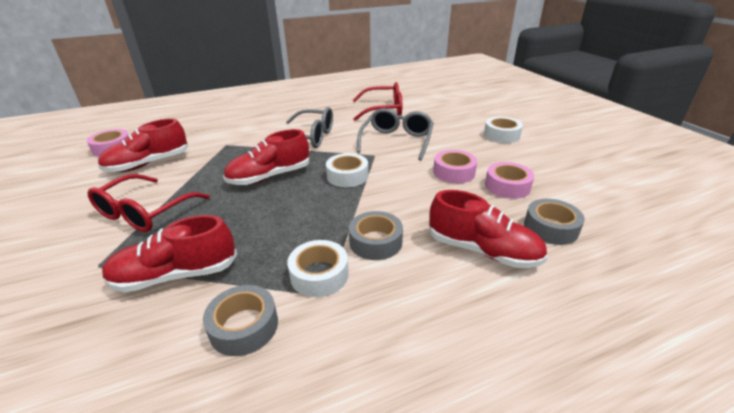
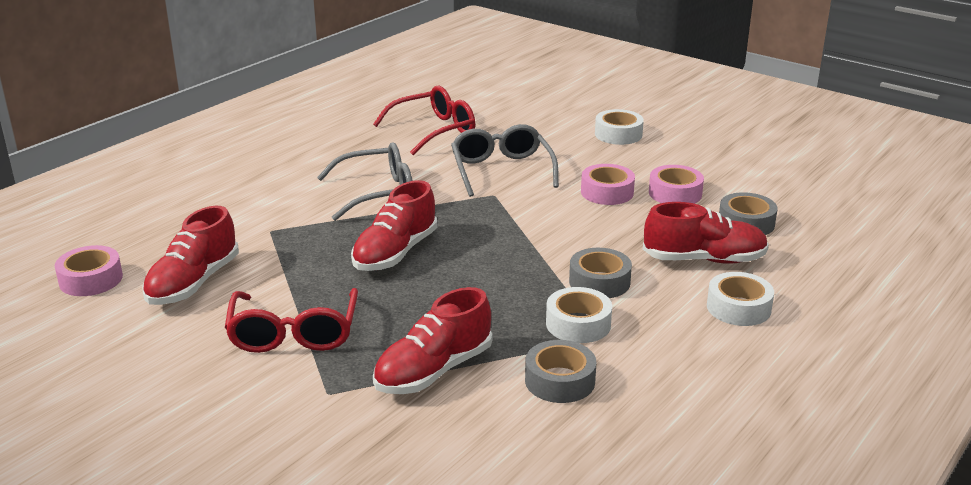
camera: 30 degrees left, 5 degrees down
white tape [326,153,368,187] -> white tape moved to [707,272,774,326]

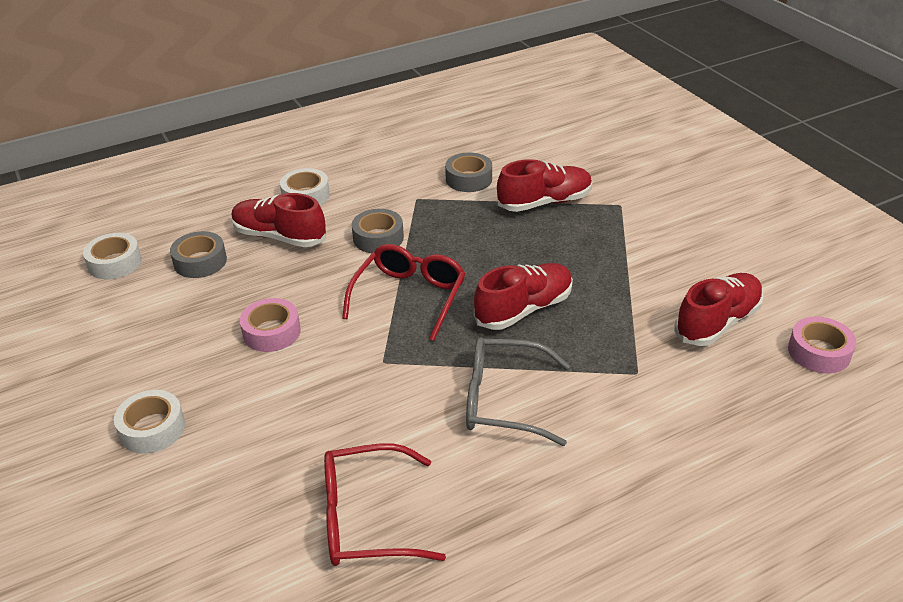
camera: 155 degrees left, 10 degrees up
red glasses [225,288,358,353] -> red glasses moved to [342,244,466,341]
grey glasses [451,124,559,197] -> none
white tape [546,287,612,343] -> white tape moved to [83,233,142,280]
pink tape [649,165,704,204] -> none

